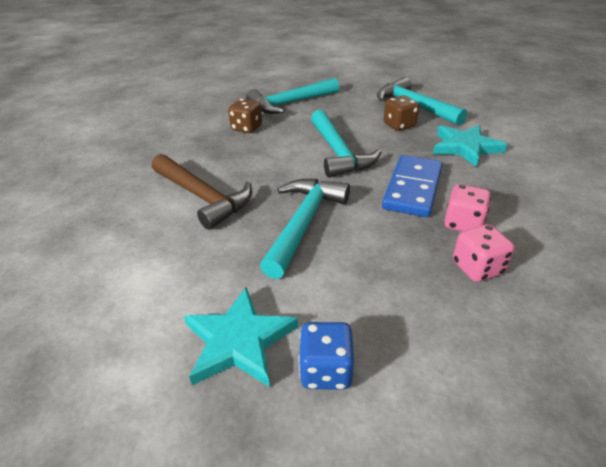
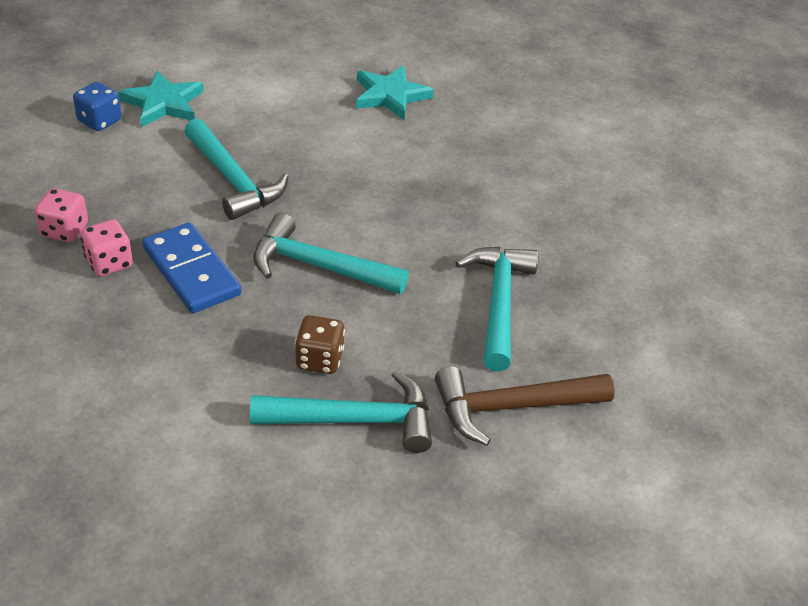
camera: 120 degrees right, 5 degrees up
brown hammer [152,154,252,230] -> brown hammer moved to [435,366,615,446]
brown dice [228,99,262,133] -> none
turquoise star [433,125,507,167] -> turquoise star moved to [356,66,434,120]

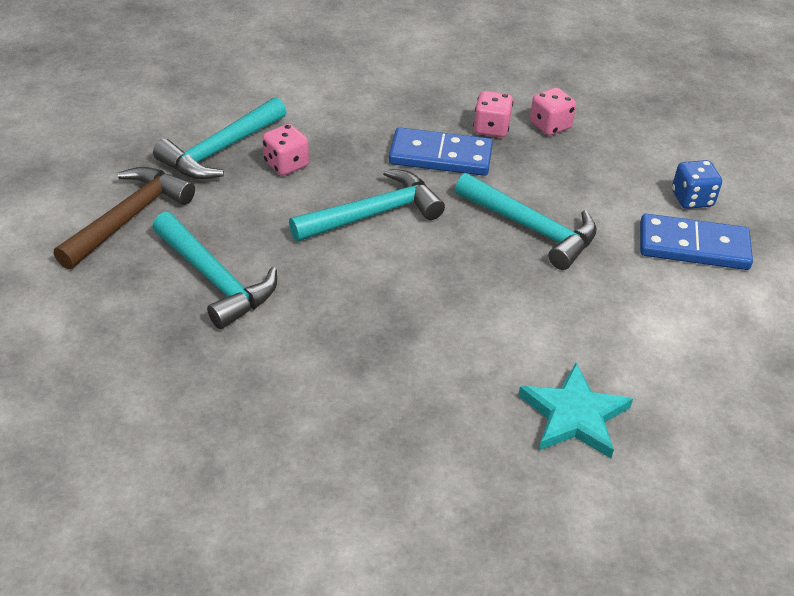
camera: 135 degrees right, 0 degrees up
turquoise star [118,71,203,127] -> blue domino [640,213,753,270]
turquoise hammer [184,118,288,220] -> turquoise hammer turned 150 degrees counterclockwise [455,173,597,270]
brown dice [295,315,345,374] -> pink dice [262,124,309,176]

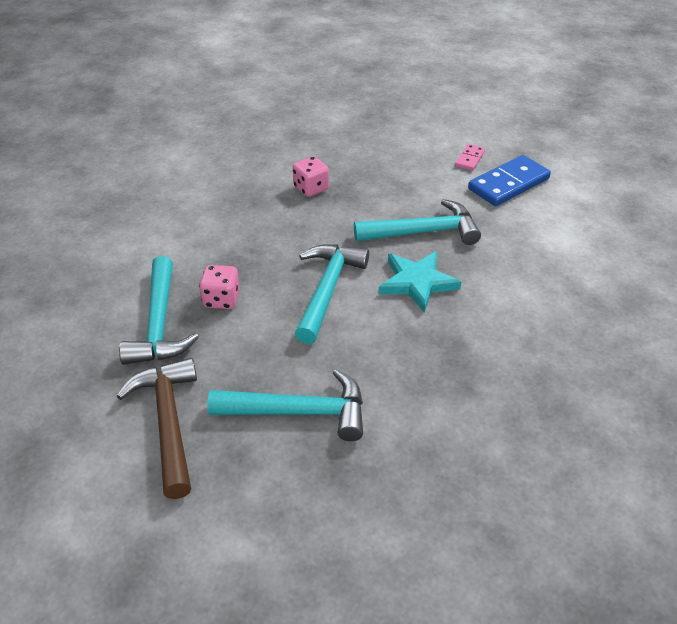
camera: 45 degrees left, 0 degrees up
blue domino [389,127,493,176] -> none
turquoise star [518,363,633,458] -> turquoise star moved to [379,251,461,313]
pink dice [530,87,576,136] -> none
blue dice [672,160,722,209] -> pink domino [455,144,485,171]

